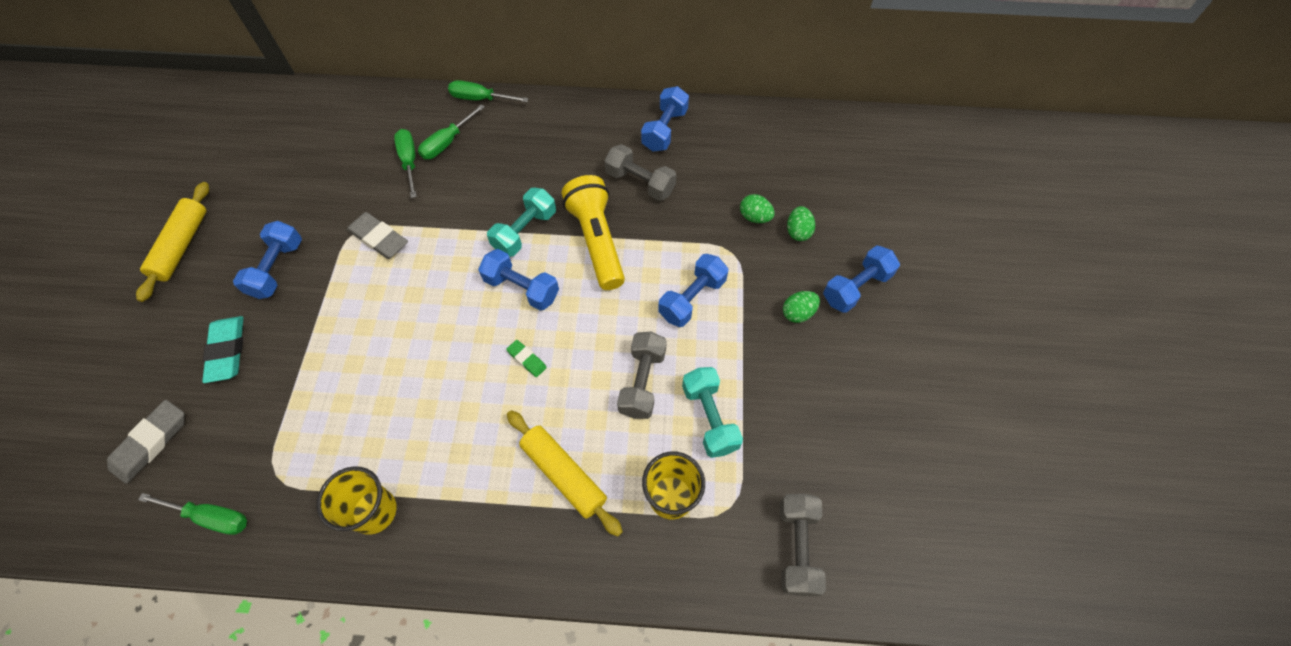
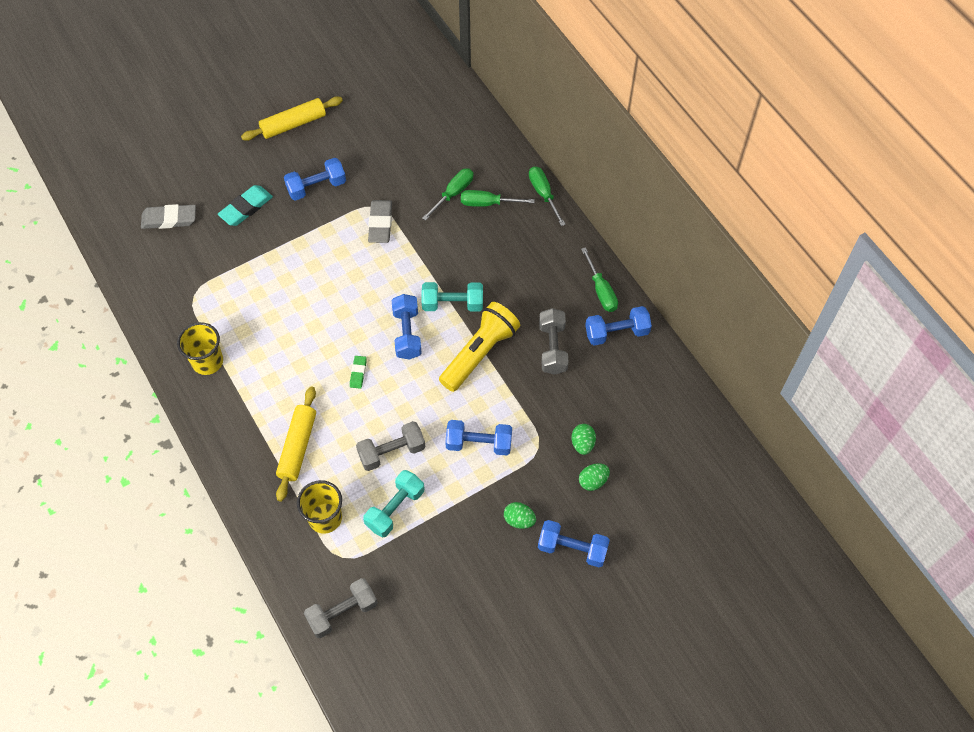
camera: 55 degrees right, 0 degrees up
green screwdriver [138,493,247,535] -> green screwdriver moved to [581,247,618,312]

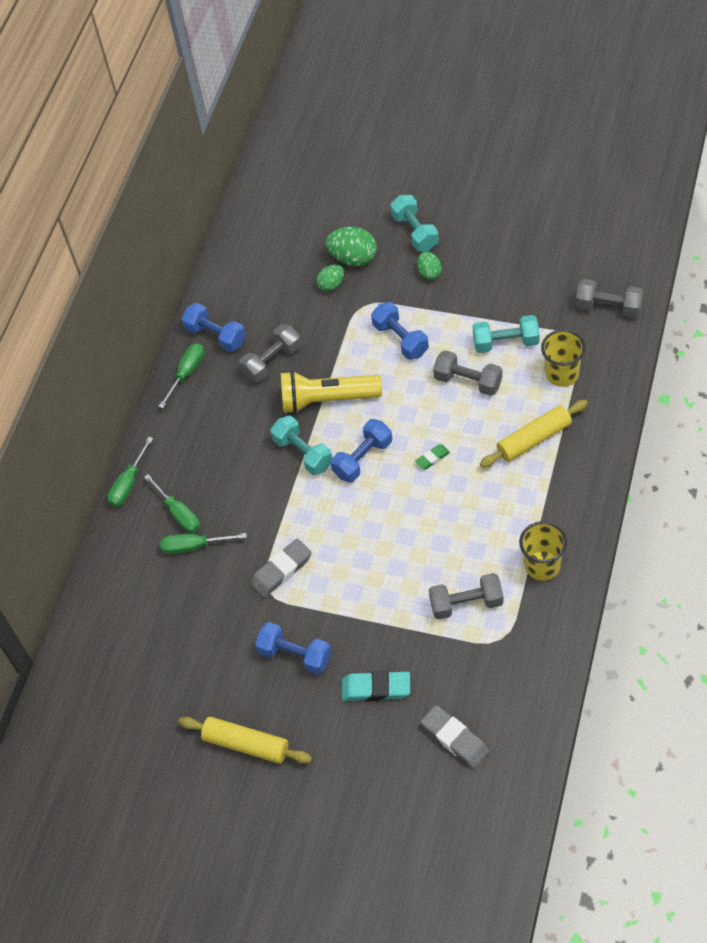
camera: 125 degrees left, 5 degrees down
blue dumbbell [538,520,610,567] -> turquoise dumbbell [390,195,439,251]
green egg [579,463,610,491] -> green egg [326,227,377,266], size x1.67
none -> grey dumbbell [429,573,504,620]

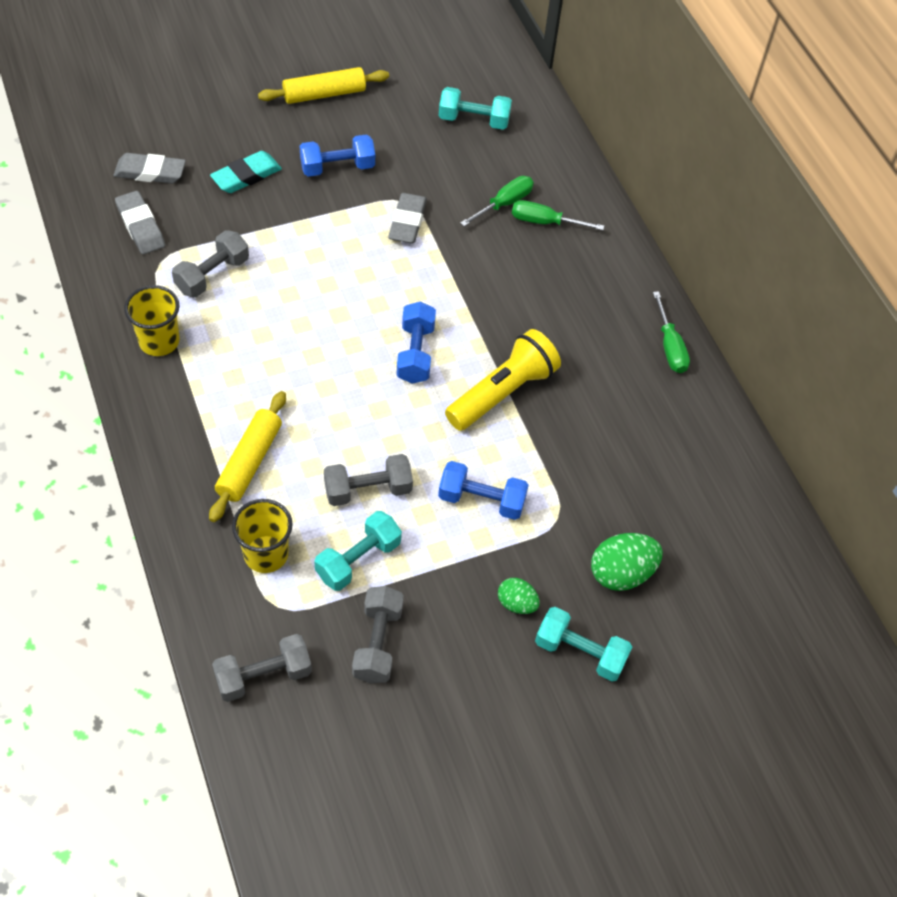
camera: 130 degrees right, 0 degrees up
green screwdriver [107,437,153,507] -> none
blue dumbbell [181,303,246,352] -> none
grey dumbbell [239,324,301,382] -> grey dumbbell moved to [352,586,404,683]
turquoise dumbbell [270,416,332,475] -> turquoise dumbbell moved to [439,87,512,130]
green egg [317,265,344,292] -> none
green eraser [415,444,450,470] -> none
none -> grey eraser [115,191,165,254]

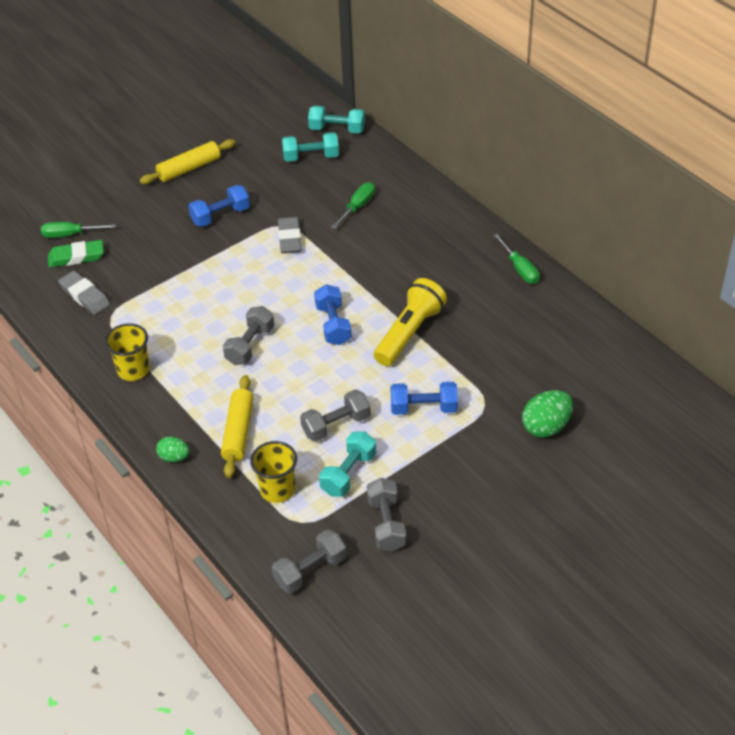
camera: 10 degrees left, 10 degrees down
grey eraser [114,153,186,184] -> green eraser [48,240,104,267]
grey dumbbell [172,230,249,297] -> grey dumbbell moved to [223,306,275,365]
turquoise eraser [210,151,282,193] -> none
green egg [498,578,540,614] -> green egg moved to [156,436,189,462]
green screwdriver [512,200,604,230] -> green screwdriver moved to [41,222,116,238]
turquoise dumbbell [535,607,632,682] -> turquoise dumbbell moved to [308,106,365,133]

